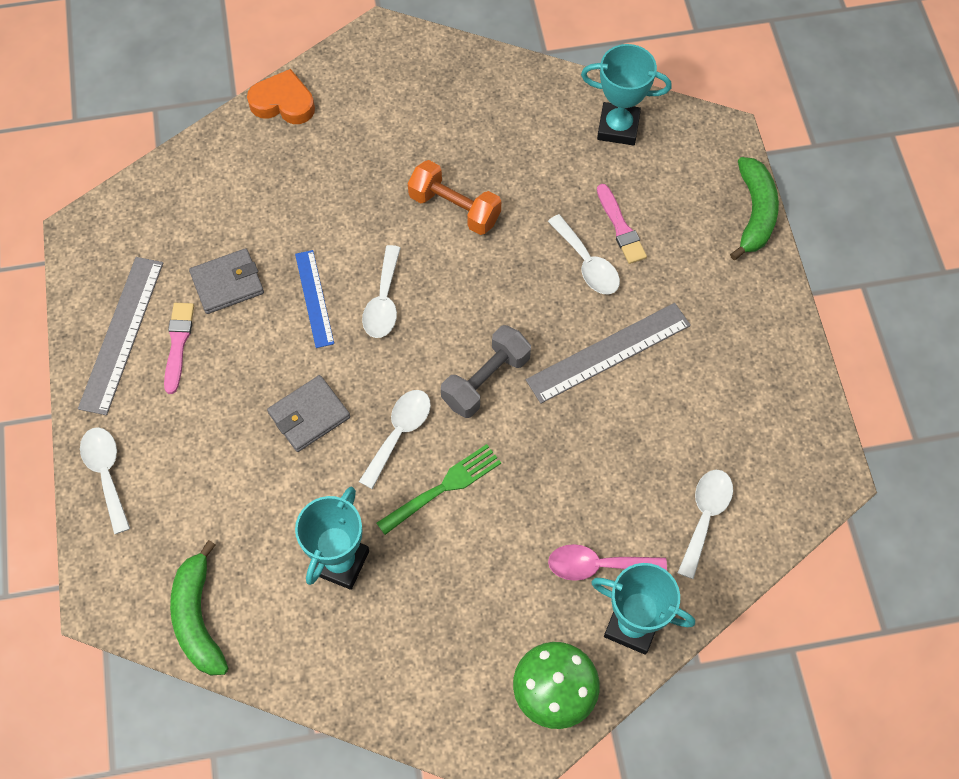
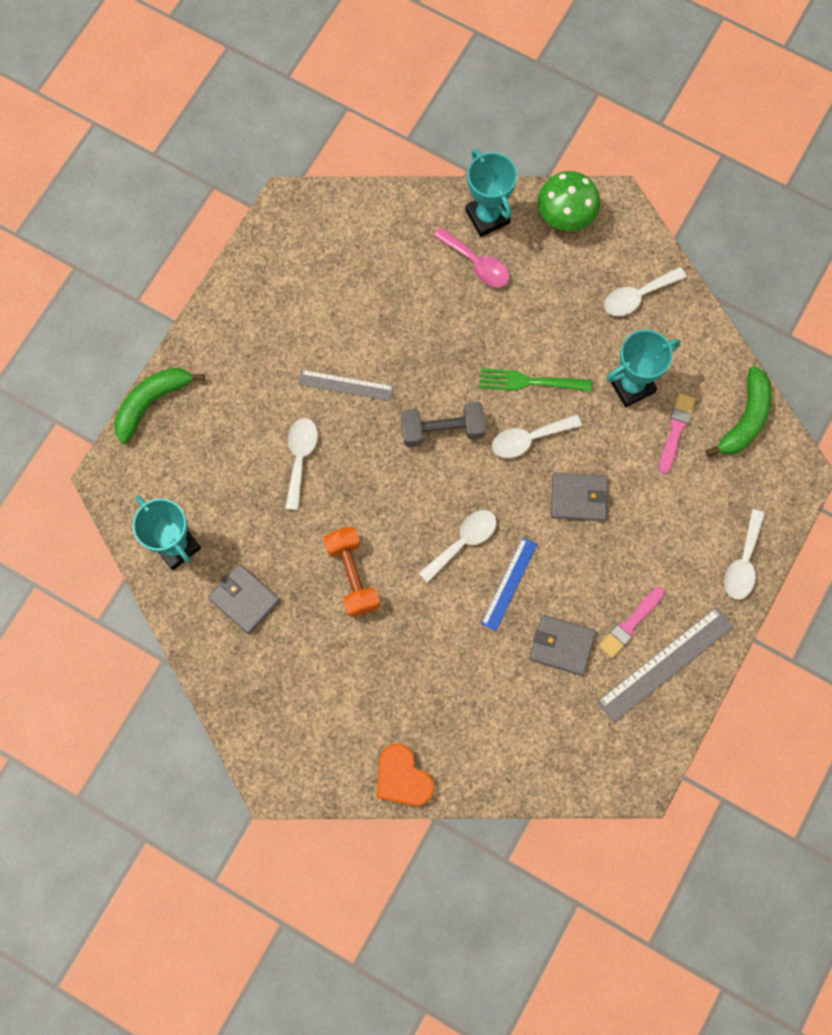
camera: 140 degrees left, 10 degrees up
grey ruler [526,303,691,404] -> grey ruler [298,370,394,401], size x0.64
pink brush [597,184,647,264] -> pink brush moved to [659,393,696,474]
white spoon [678,470,733,579] -> white spoon moved to [604,267,687,316]
none -> grey wallet [208,564,280,634]

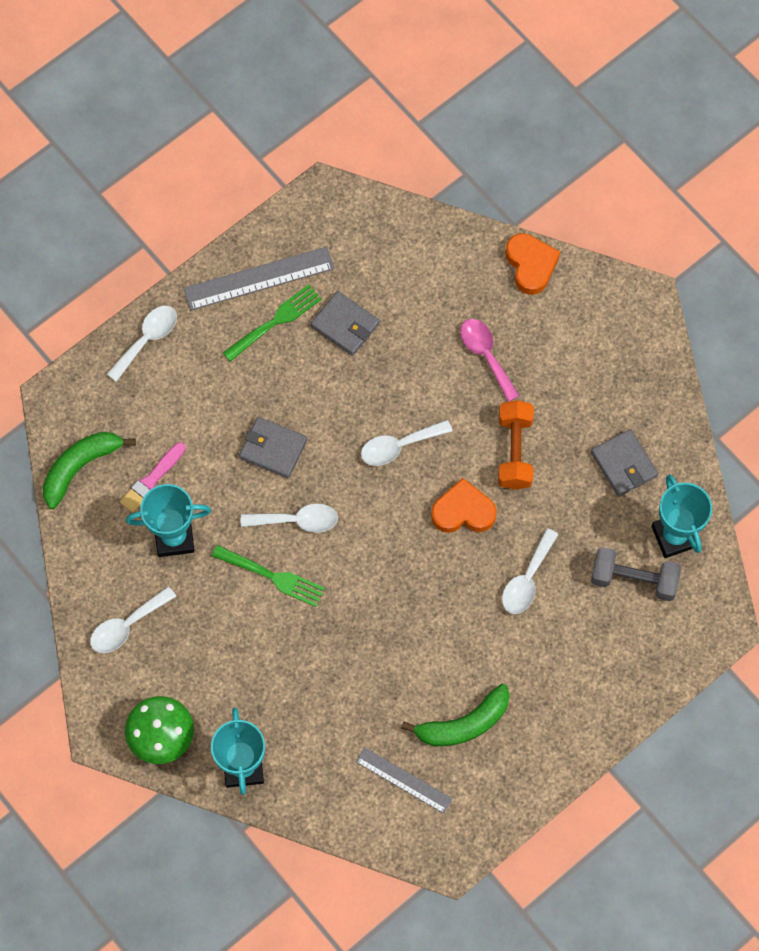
camera: 160 degrees left, 5 degrees down
green banana [114,368,205,444] -> green banana moved to [401,684,510,746]
grey ruler [298,370,394,401] -> grey ruler moved to [356,747,453,814]
grey dumbbell [401,401,486,447] -> grey dumbbell moved to [591,547,681,601]
pink spoon [434,227,510,288] -> pink spoon moved to [460,319,519,402]
blue ruler [481,537,538,631] -> none
pink brush [599,587,665,658] -> green fork [223,285,322,362]
white spoon [604,267,687,316] -> white spoon turned 150 degrees clockwise [90,586,176,653]
none -> orange heart [431,478,497,533]

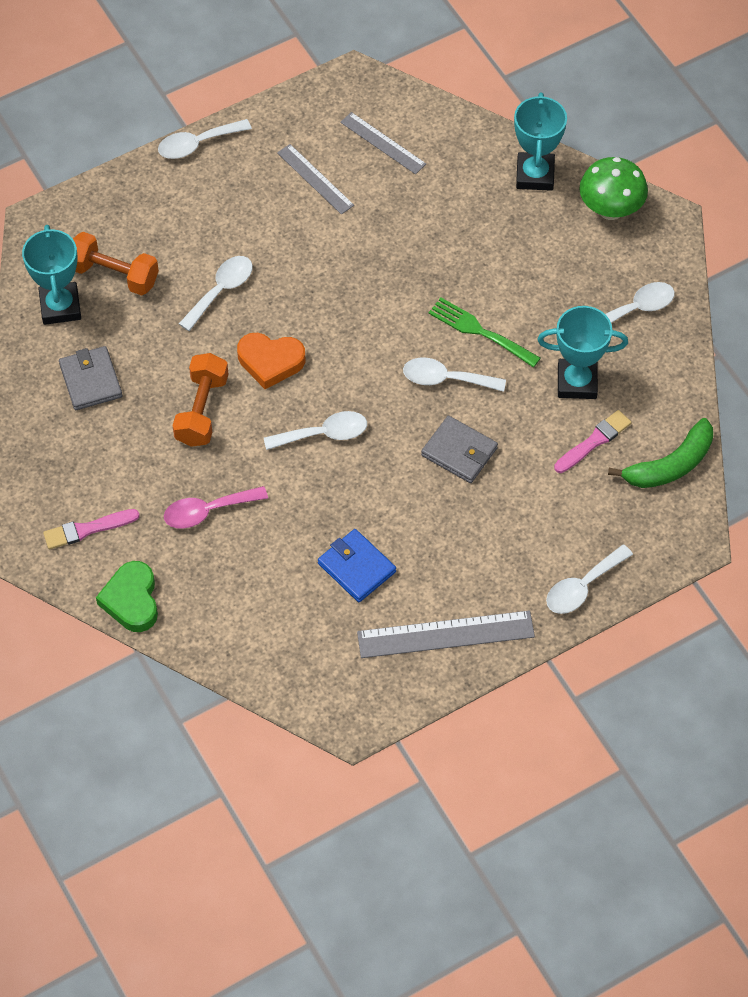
camera: 170 degrees left, 10 degrees down
green fork [223,285,322,362] -> none
grey wallet [310,291,380,356] -> blue wallet [318,529,396,602]
green banana [401,684,510,746] -> grey ruler [277,144,354,215]
pink spoon [460,319,519,402] -> pink spoon turned 90 degrees clockwise [164,486,268,528]
orange heart [506,233,560,295] -> green heart [96,561,158,632]
grey dumbbell [591,547,681,601] -> orange dumbbell [73,232,159,296]
none -> pink brush [43,509,140,549]
none -> white spoon [158,119,252,159]

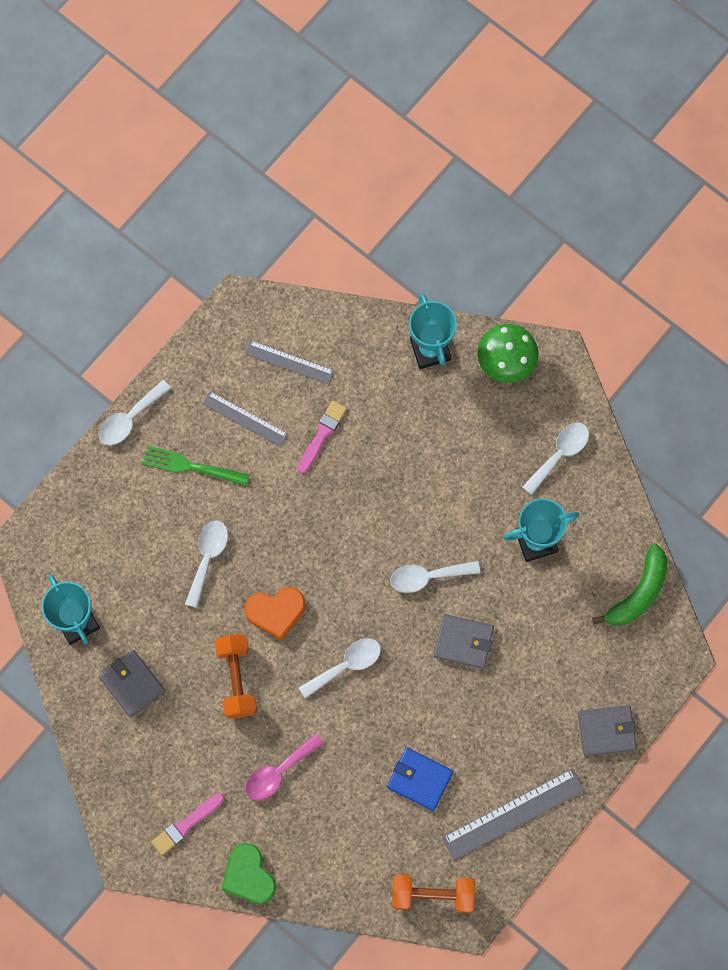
camera: 20 degrees left, 15 degrees up
orange dumbbell [73,232,159,296] -> orange dumbbell moved to [392,875,475,913]
green fork [428,298,540,367] -> green fork moved to [142,446,249,486]
white spoon [546,544,633,614] -> grey wallet [578,705,637,756]
pink brush [554,410,631,473] -> pink brush moved to [297,401,347,474]

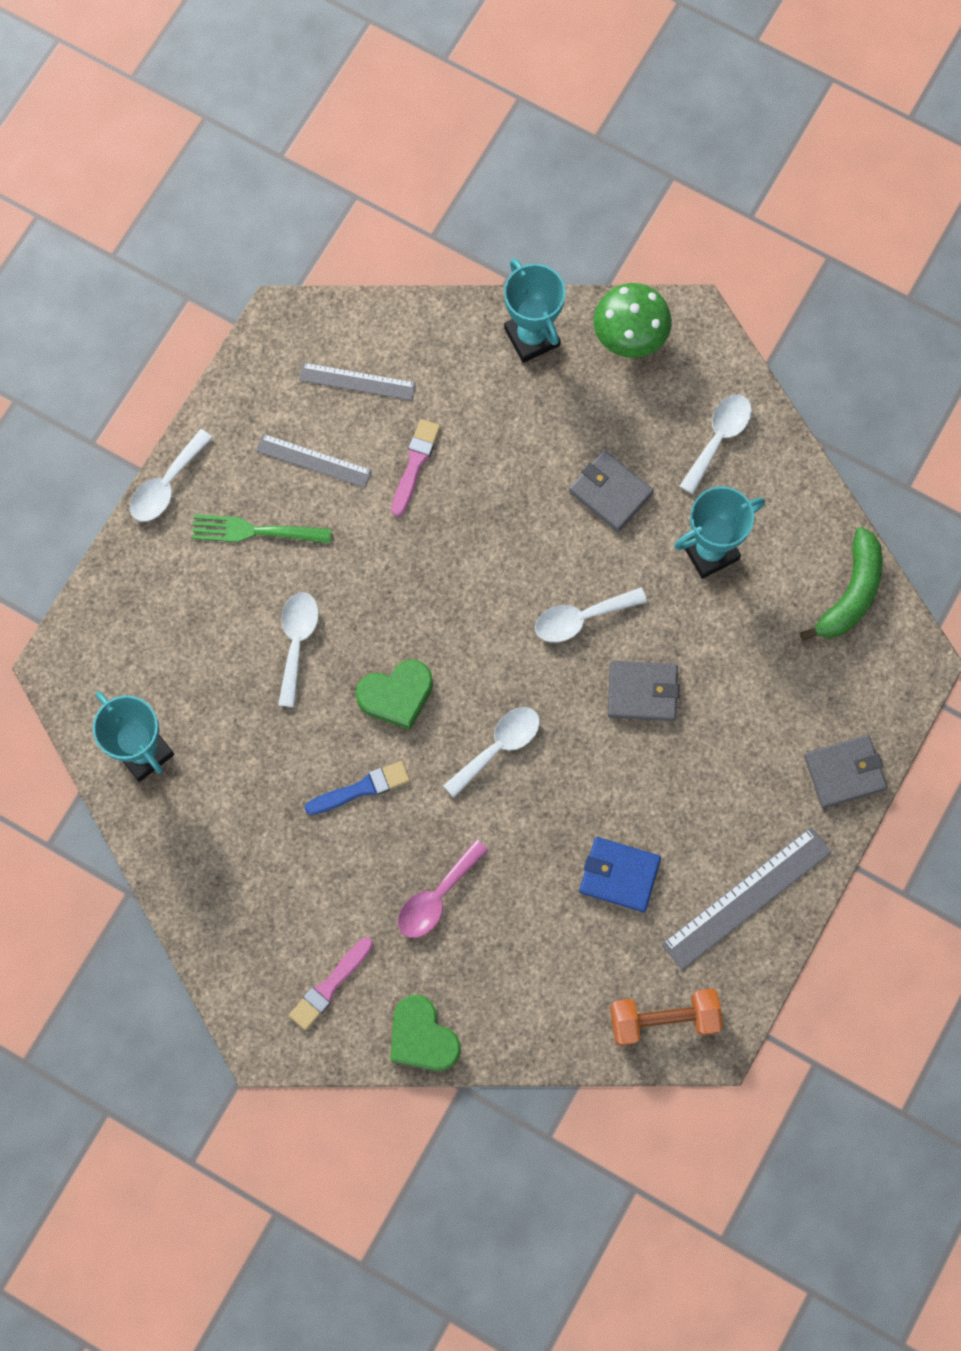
camera: 10 degrees left, 0 degrees up
grey wallet [99,650,165,718] -> grey wallet moved to [569,450,654,532]
orange dumbbell [215,634,257,718] -> blue brush [305,761,410,815]
orange heart [245,587,305,641] -> green heart [356,660,433,730]

